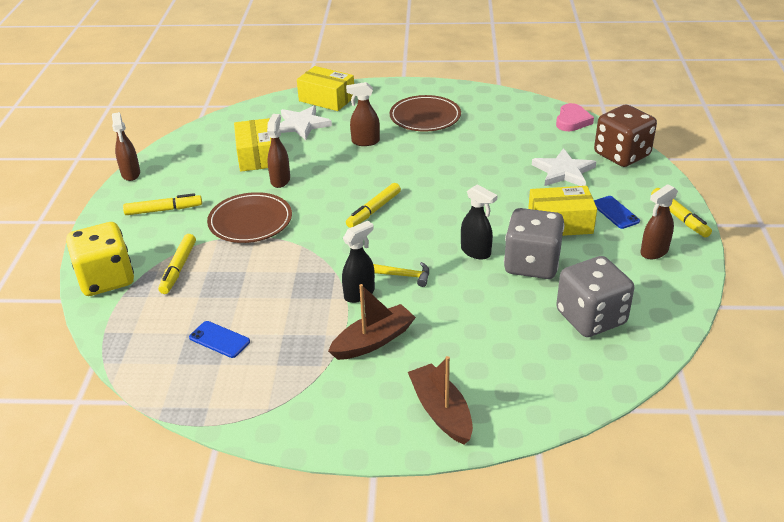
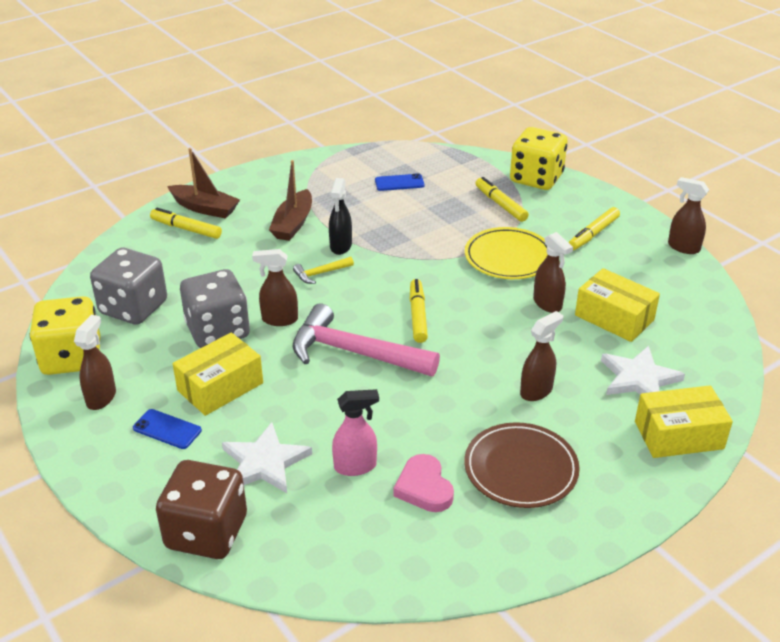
camera: 140 degrees right, 0 degrees up
brown plate [207,192,292,243] -> yellow plate [465,227,548,279]
black spray bottle [461,184,498,260] -> brown spray bottle [252,249,298,326]
pink heart [556,103,594,131] -> pink heart moved to [393,454,454,512]
yellow marker [651,188,712,238] -> yellow marker moved to [150,208,222,239]
none -> yellow dice [30,296,100,375]
none -> pink hammer [293,303,440,376]
none -> pink spray bottle [332,389,379,476]

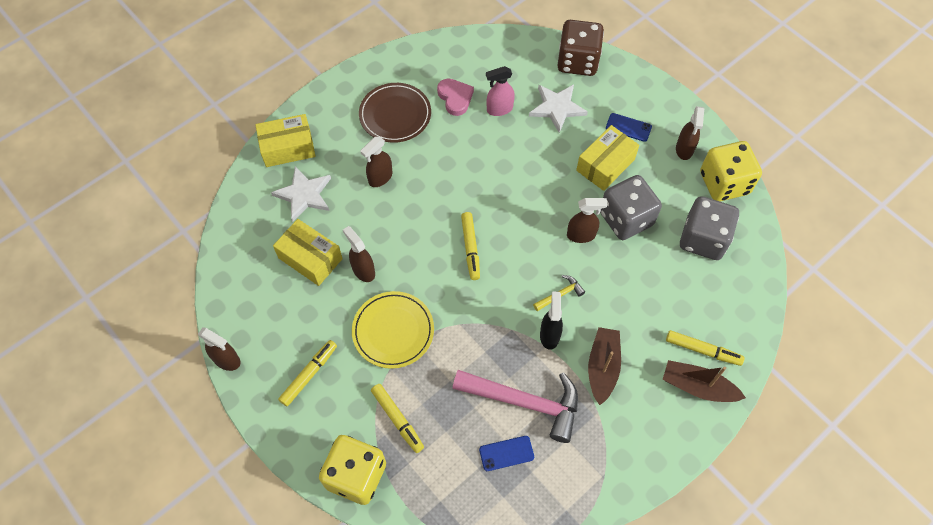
camera: 175 degrees right, 25 degrees up
pink hammer [293,303,440,376] -> pink hammer moved to [452,370,578,443]

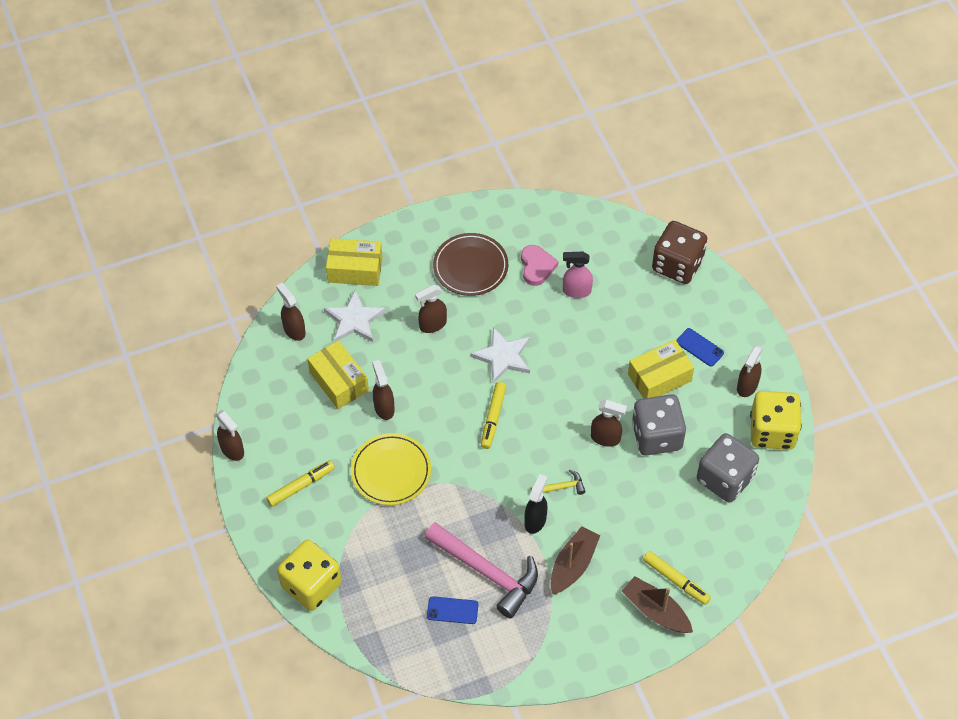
camera: 20 degrees right, 5 degrees down
yellow marker [371,384,424,453] -> none
white star [529,84,588,133] -> white star moved to [470,327,530,383]
none -> brown spray bottle [276,283,306,341]

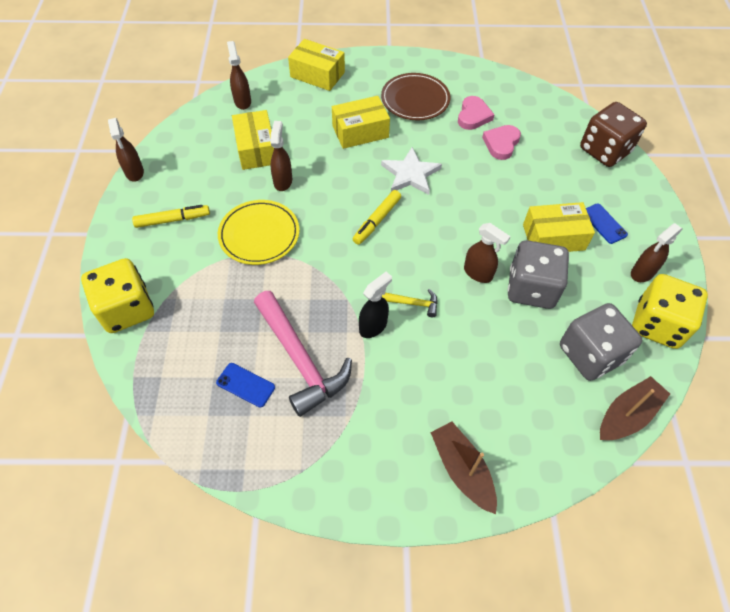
camera: 20 degrees right, 0 degrees up
white star [324,290,386,342] -> none
brown spray bottle [415,285,447,333] -> yellow box [332,96,390,149]
brown boat [551,526,600,595] -> brown boat moved to [600,376,670,440]
pink spray bottle [563,252,593,298] -> pink heart [482,125,521,160]
yellow marker [643,551,711,605] -> none

